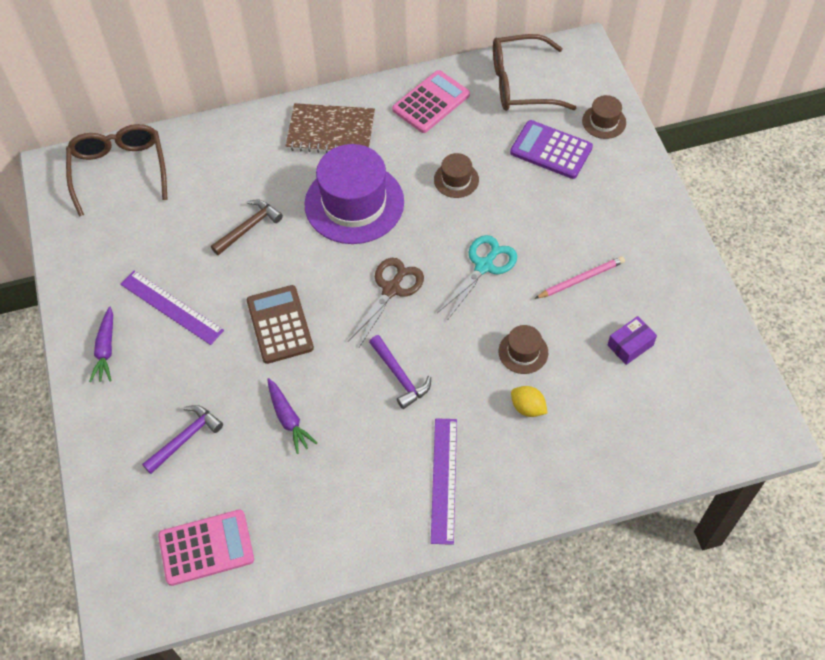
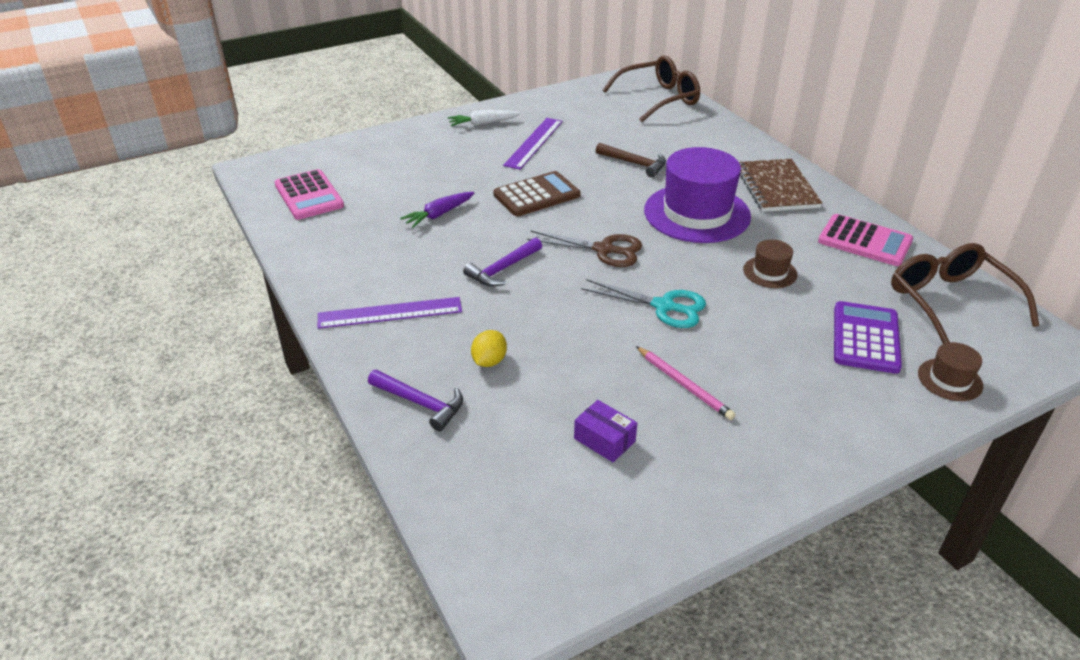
camera: 75 degrees right, 20 degrees down
purple carrot [89,307,113,382] -> white carrot [448,110,520,126]
purple hammer [142,405,223,474] -> purple hammer moved to [368,370,463,431]
brown hat [499,325,548,374] -> none

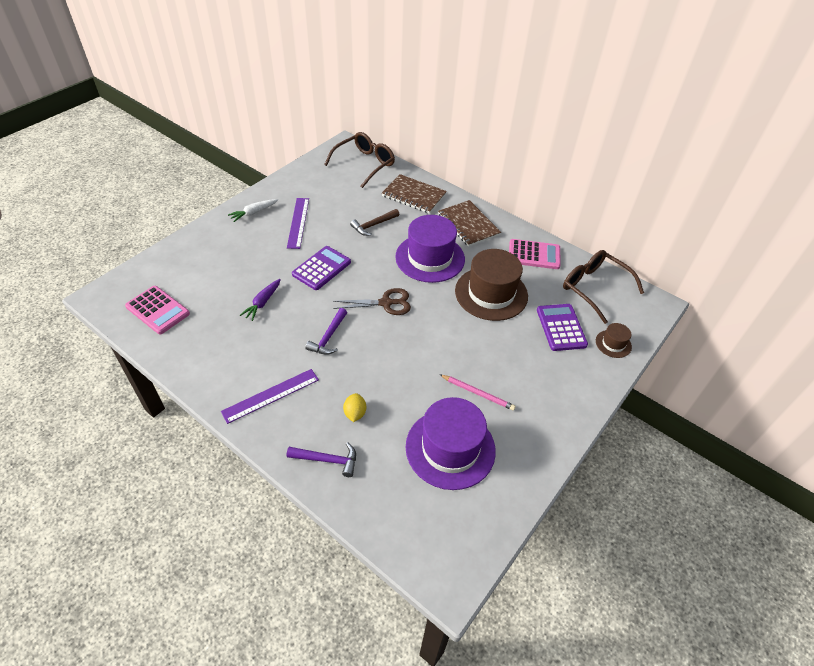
camera: 25 degrees left, 10 degrees up
brown calculator [493,171,581,216] -> purple calculator [292,246,351,290]
purple box [574,400,637,462] -> purple hat [405,397,496,490]
turquoise scissors [581,279,706,328] -> none
brown hammer [596,143,666,177] -> brown hammer turned 135 degrees clockwise [350,209,399,236]
brown hat [743,239,797,288] -> brown hat [455,249,528,321], size x2.18
none -> brown notebook [382,174,447,214]

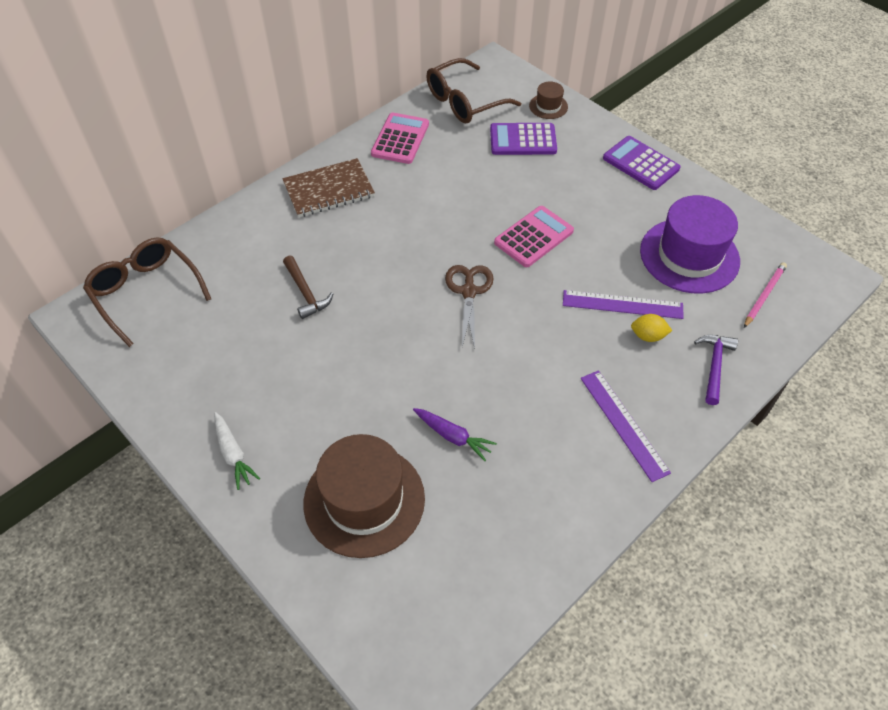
camera: 80 degrees left, 5 degrees up
pink calculator [125,286,190,334] -> pink calculator moved to [494,206,574,267]
purple ruler [287,198,309,249] -> purple ruler moved to [563,290,684,319]
purple calculator [292,246,351,290] -> purple calculator moved to [603,136,680,190]
purple hammer [305,308,347,355] -> none
brown notebook [382,174,447,214] -> none
purple hat [395,215,465,283] -> none
pink pencil [439,374,516,411] -> pink pencil moved to [744,262,787,328]
brown hat [455,249,528,321] -> brown hat moved to [304,434,425,558]

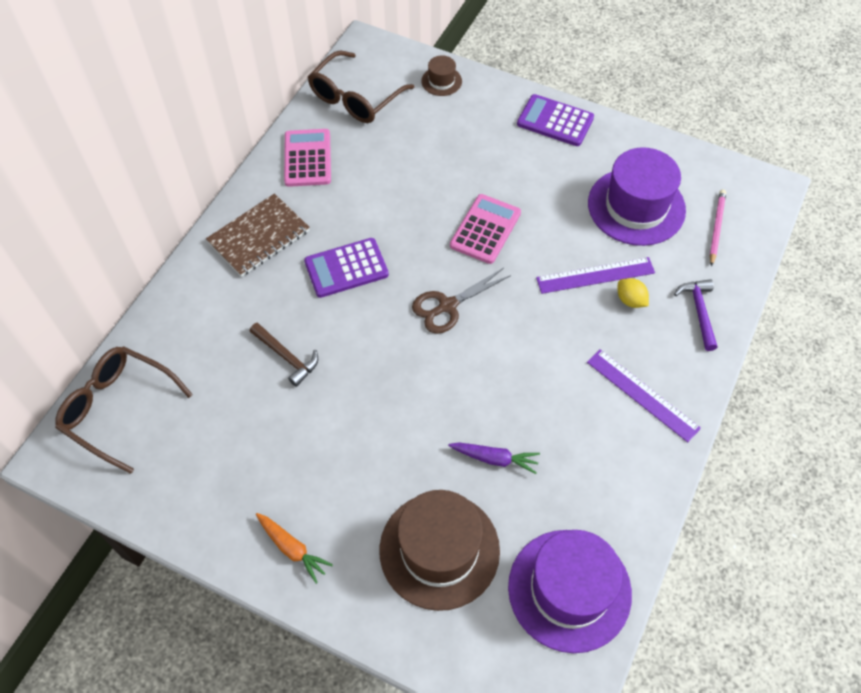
camera: 20 degrees left, 5 degrees up
white carrot [214,412,260,490] -> orange carrot [256,513,333,584]
brown scissors [445,265,493,349] -> brown scissors turned 105 degrees counterclockwise [412,268,511,334]
purple calculator [490,123,557,155] -> purple calculator moved to [304,238,389,298]
yellow lemon [631,314,672,342] -> yellow lemon turned 60 degrees clockwise [618,278,649,308]
none -> purple hat [508,530,632,653]

